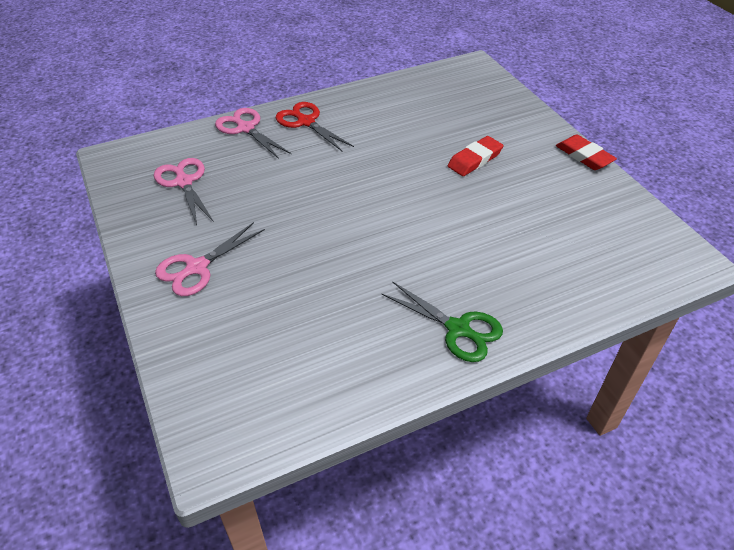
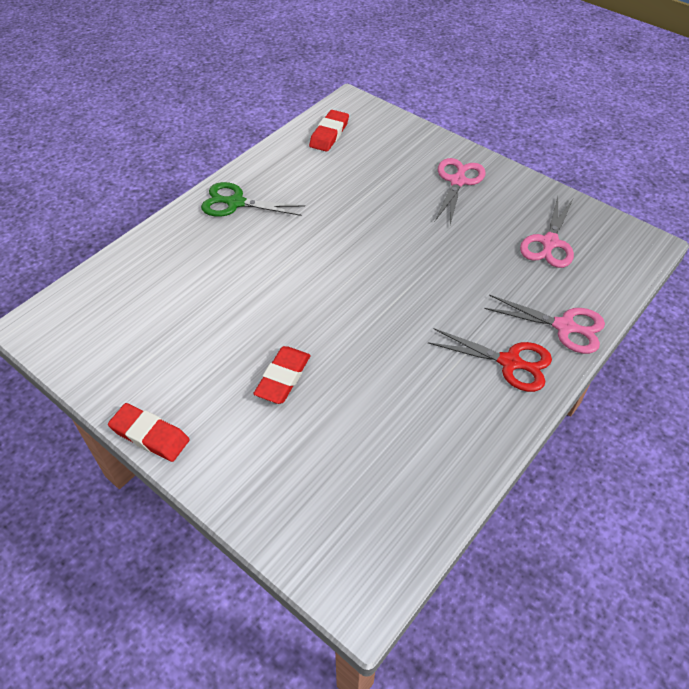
camera: 155 degrees right, 5 degrees up
pink scissors [154,158,214,225] -> pink scissors turned 75 degrees clockwise [520,196,574,268]
none -> red eraser [309,110,349,152]

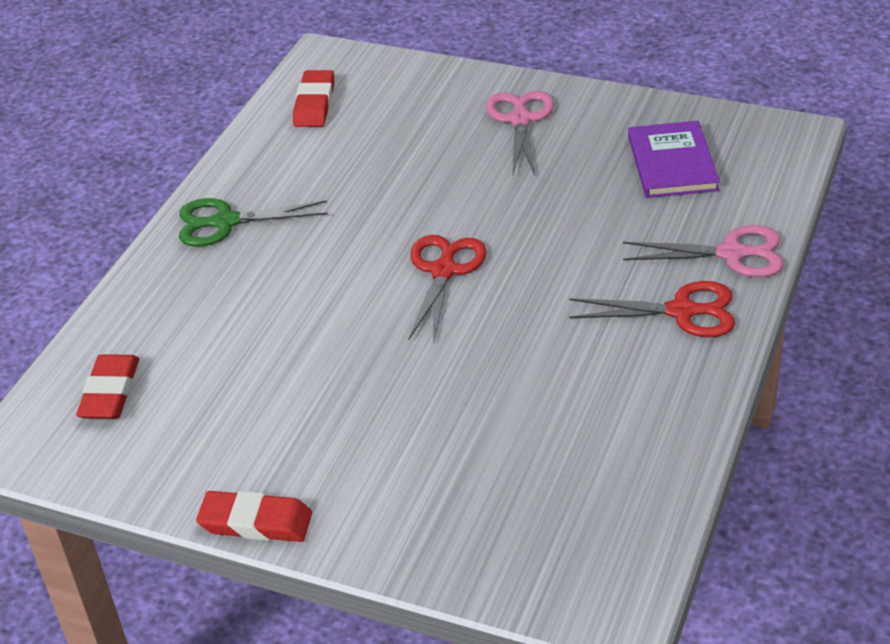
camera: 15 degrees left, 10 degrees down
red eraser [253,346,311,404] -> red eraser moved to [76,354,139,419]
pink scissors [520,196,574,268] -> purple book [628,121,720,198]
none -> red scissors [409,235,487,343]

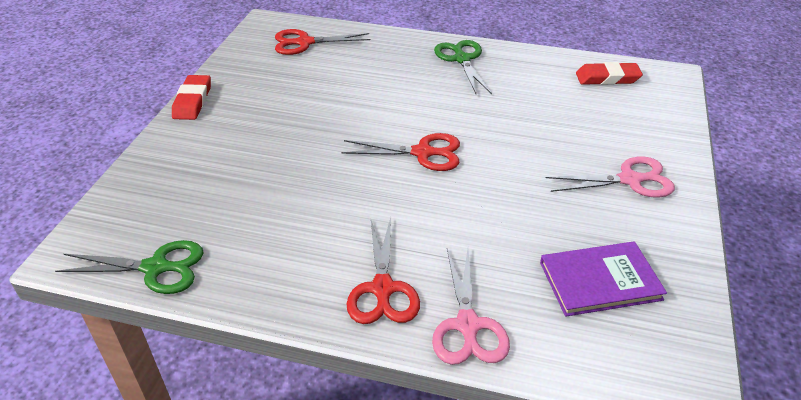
camera: 80 degrees right, 0 degrees up
red eraser [76,354,139,419] -> red scissors [275,29,371,55]
none -> green scissors [55,240,204,294]

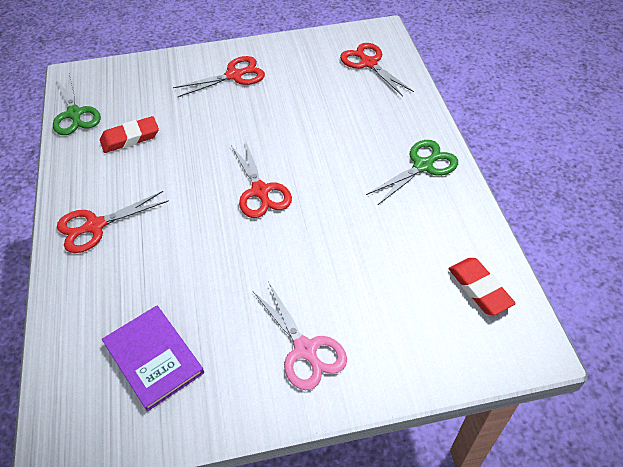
camera: 65 degrees right, 10 degrees up
red eraser [172,75,211,120] -> red eraser moved to [100,116,159,153]
pink scissors [432,249,510,365] -> none
none -> red scissors [173,56,265,97]

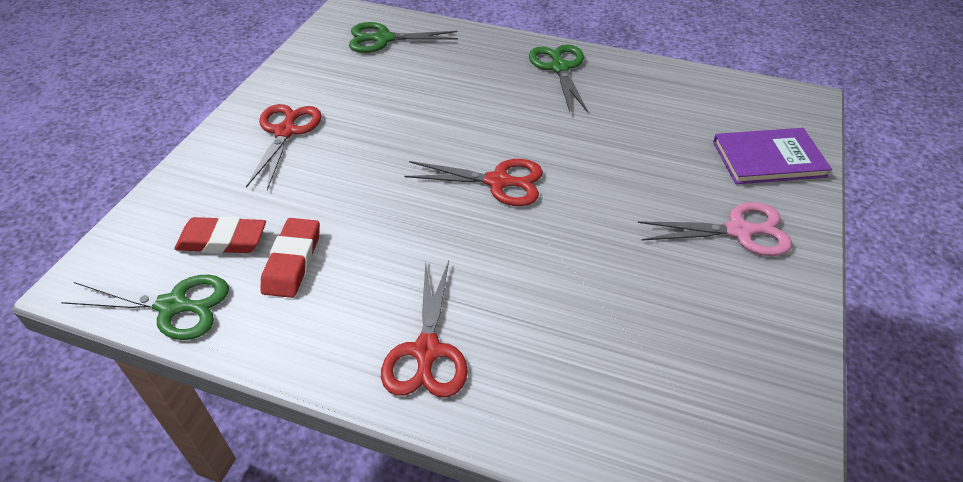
camera: 60 degrees left, 5 degrees down
purple book [102,305,204,412] -> purple book moved to [713,128,832,184]
red scissors [340,43,414,96] -> green scissors [349,22,458,53]
red eraser [448,258,516,315] -> red eraser moved to [174,216,266,254]

